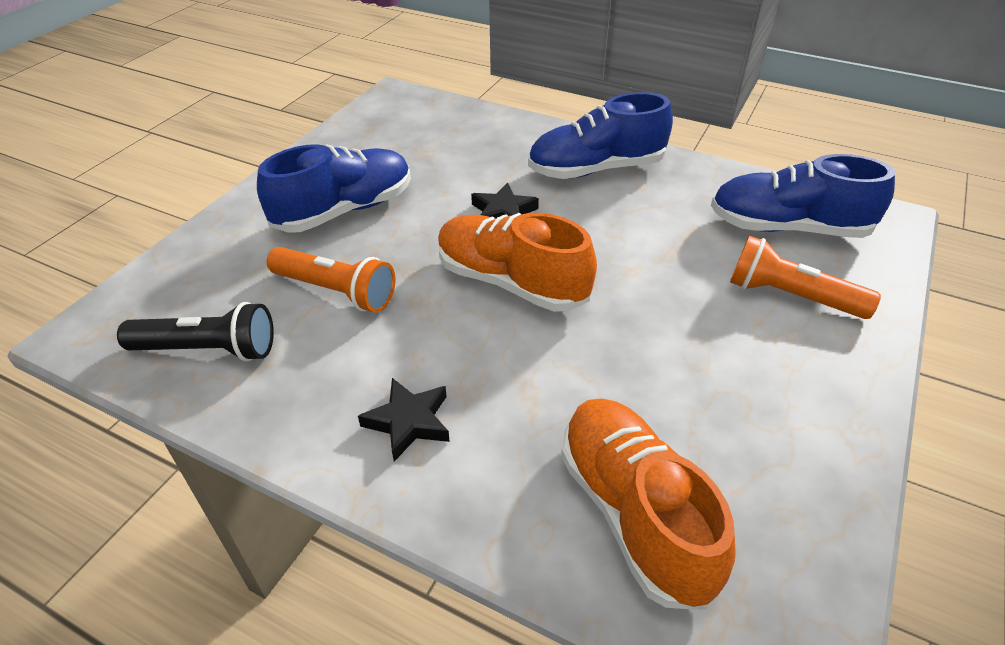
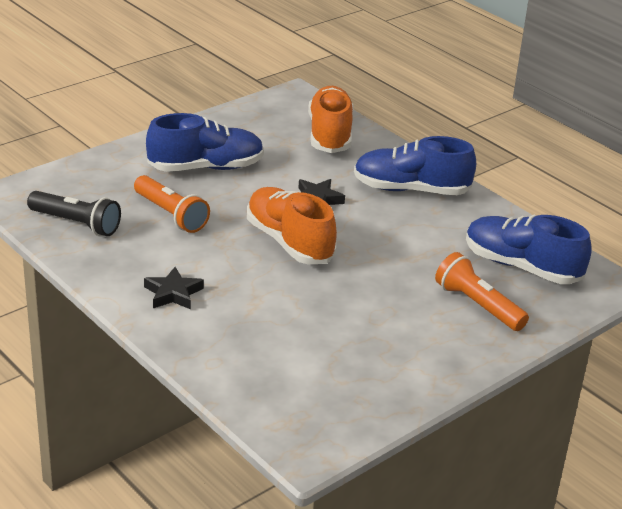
camera: 20 degrees right, 10 degrees down
orange shoe [561,398,736,610] -> orange shoe moved to [308,86,353,153]

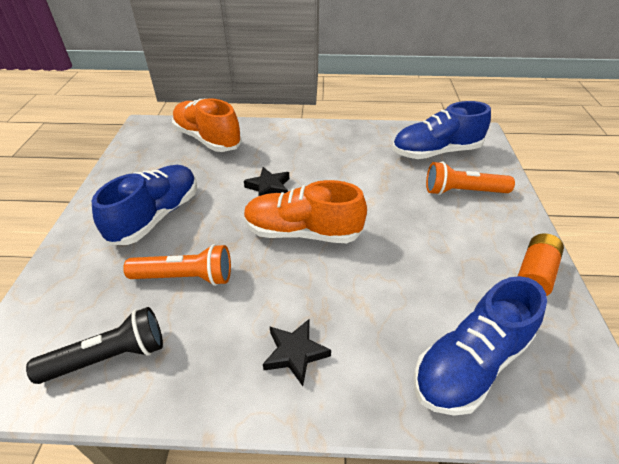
camera: 45 degrees left, 10 degrees up
blue shoe [354,136,476,195] -> blue shoe moved to [414,276,547,416]
none -> orange battery [518,233,564,296]

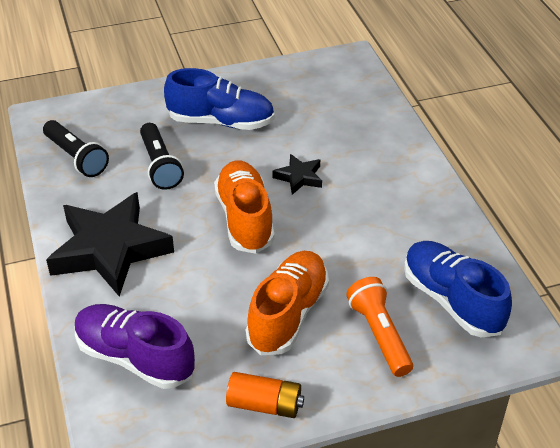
camera: 70 degrees right, 0 degrees up
orange flashlight [123,244,231,286] -> black flashlight [140,123,184,190]
orange shoe [172,98,242,152] -> orange shoe moved to [245,251,329,355]
black star [263,319,331,386] -> black star [46,192,174,297], size x2.22
blue shoe [414,276,547,416] -> purple shoe [75,304,195,389]

